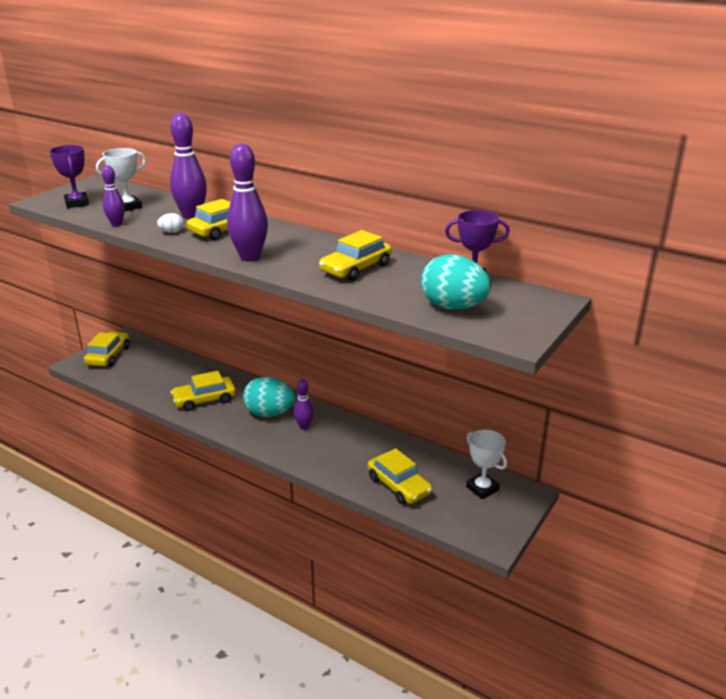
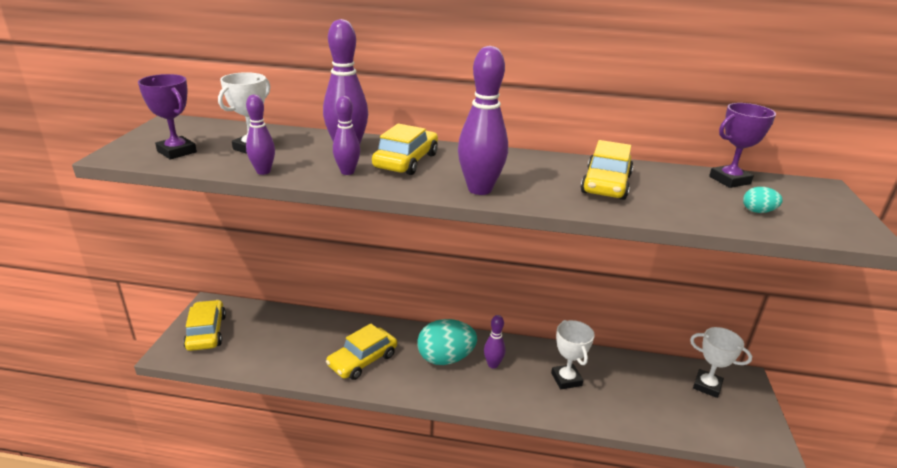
camera: 25 degrees left, 0 degrees up
white egg [157,213,184,233] -> purple bowling pin [333,96,360,175]
yellow car [367,448,432,505] -> none
turquoise egg [421,254,491,310] -> turquoise egg [743,187,783,213], size x0.44
none -> white trophy [551,320,595,389]

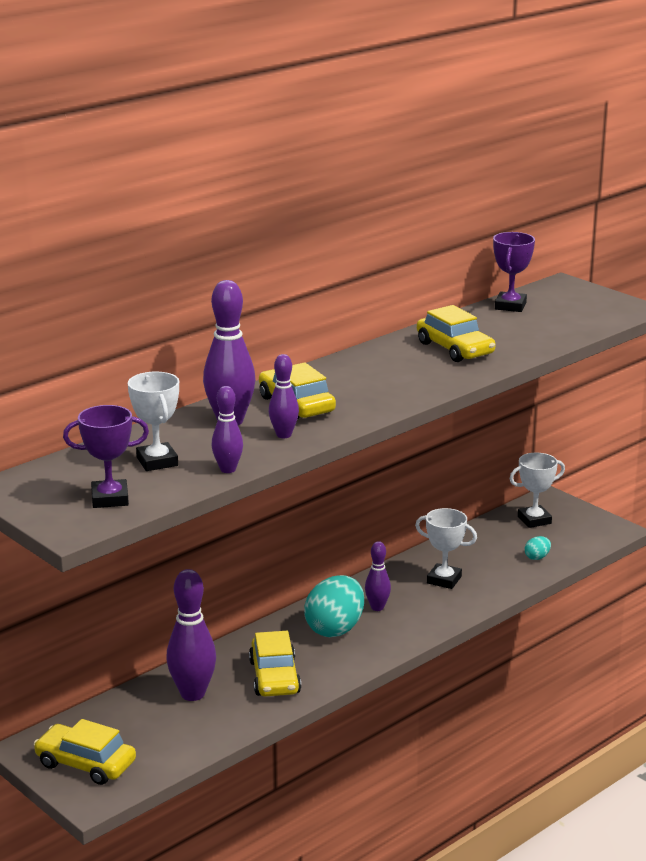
camera: 50 degrees left, 5 degrees down
purple bowling pin [458,46,508,195] -> purple bowling pin moved to [166,569,216,701]
turquoise egg [743,187,783,213] -> turquoise egg moved to [525,536,551,560]

